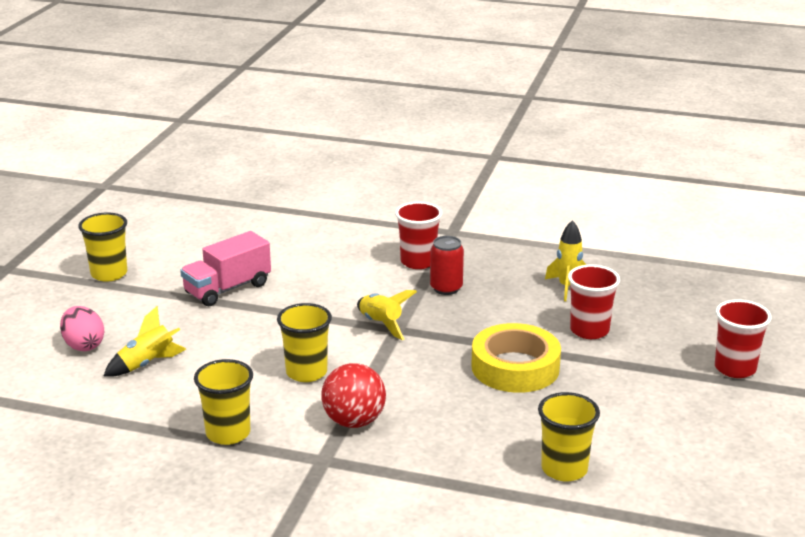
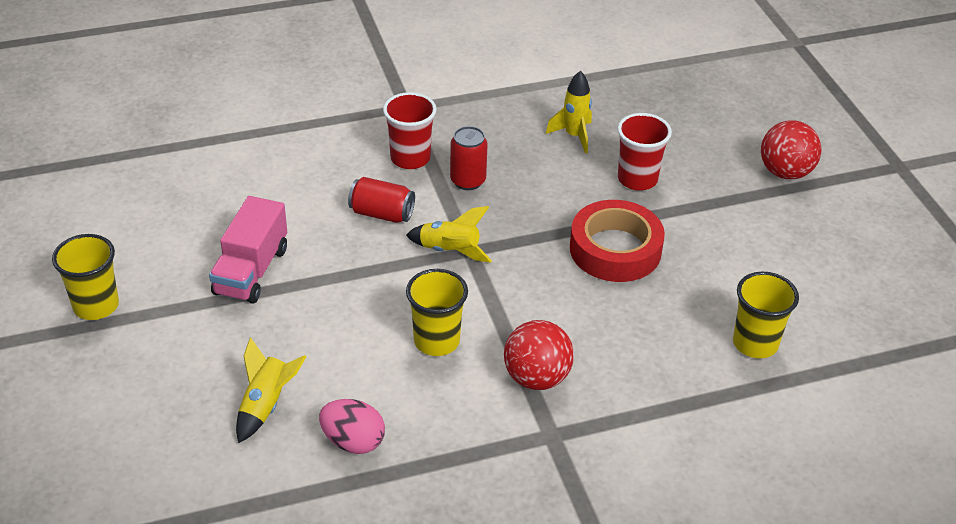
camera: 35 degrees left, 15 degrees up
pink egg [60,306,104,351] -> pink egg moved to [319,399,385,454]
yellow cup [194,359,253,445] -> none
yellow tape [471,323,561,393] -> red tape [570,200,665,282]
red cup [715,300,772,378] -> red ball [761,120,822,179]
none -> red can [348,177,415,223]

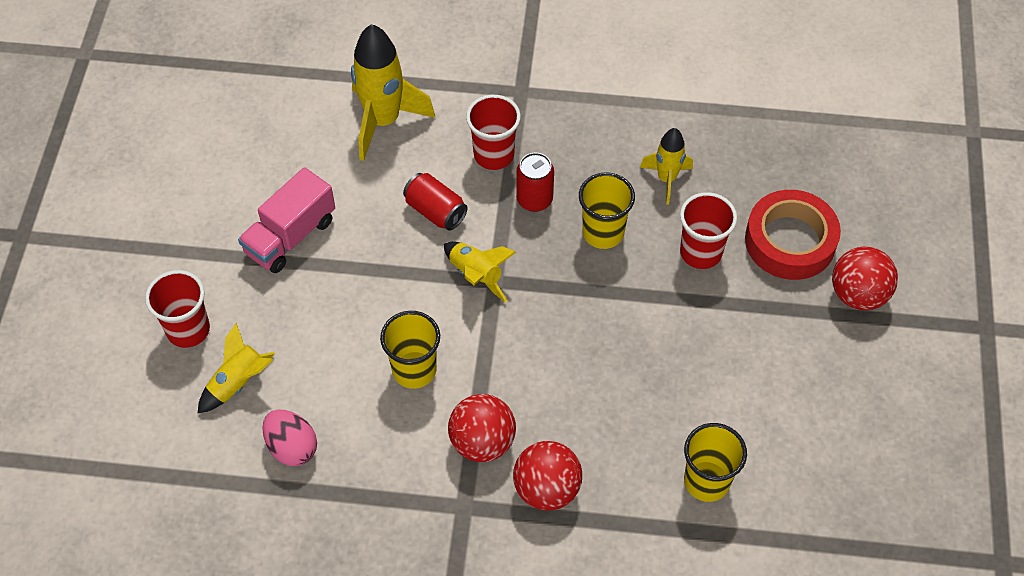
camera: 25 degrees right, 15 degrees up
yellow cup [52,234,119,320] -> yellow cup moved to [579,172,635,249]
red tape [570,200,665,282] -> red tape moved to [745,190,841,280]
none -> red cup [145,270,210,348]
none -> yellow rocket [351,24,435,161]
none -> red ball [513,441,582,511]

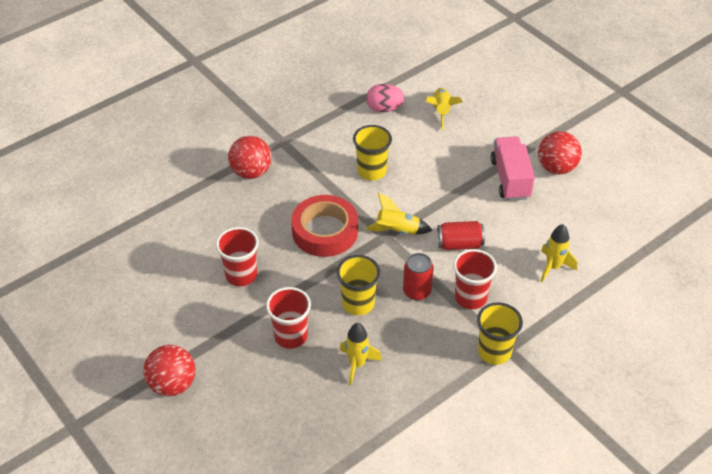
camera: 135 degrees right, 10 degrees down
red cup [145,270,210,348] -> red cup moved to [216,227,259,286]
yellow rocket [351,24,435,161] -> yellow rocket [541,224,577,282], size x0.57
red ball [448,394,516,462] -> red ball moved to [538,131,582,174]
yellow cup [684,423,747,502] -> yellow cup moved to [477,302,523,365]
red tape [745,190,841,280] -> red tape moved to [291,195,358,257]

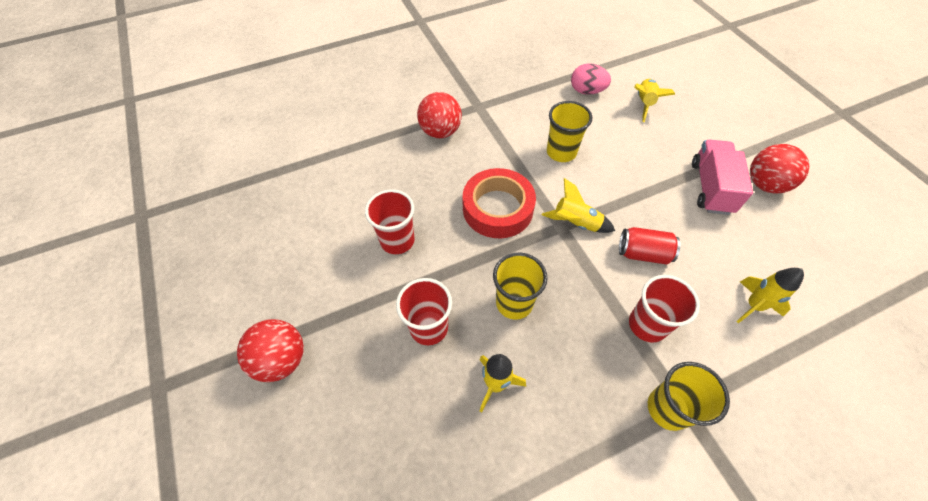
camera: 15 degrees right, 10 degrees up
red can [403,253,434,301] -> none

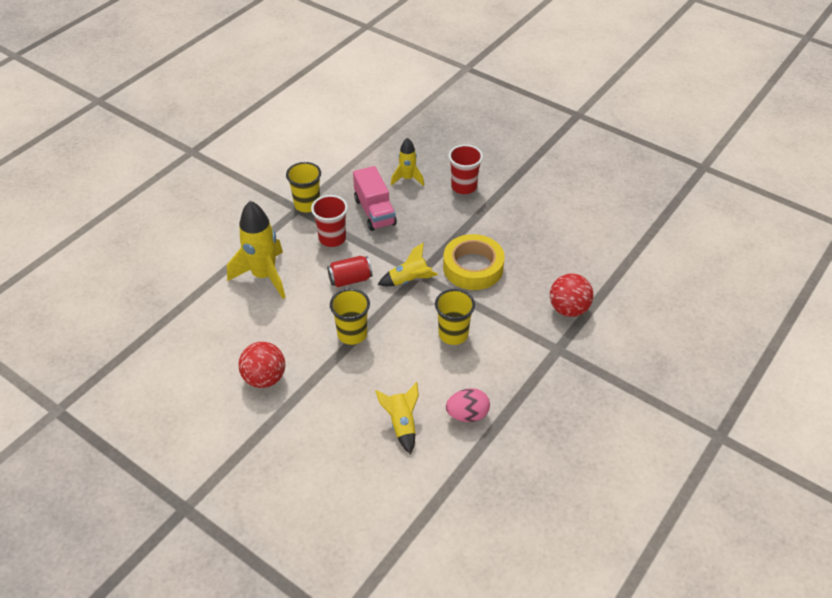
camera: 150 degrees right, 10 degrees down
red ball [237,319,304,382] -> none
red cup [365,189,415,254] -> none
red tape [463,168,536,238] -> yellow tape [443,234,505,290]
yellow cup [493,253,547,320] -> yellow cup moved to [330,289,370,345]
pink truck [692,140,753,215] -> pink truck moved to [353,166,397,231]
yellow rocket [736,268,804,323] -> yellow rocket [227,201,286,299], size x1.76

